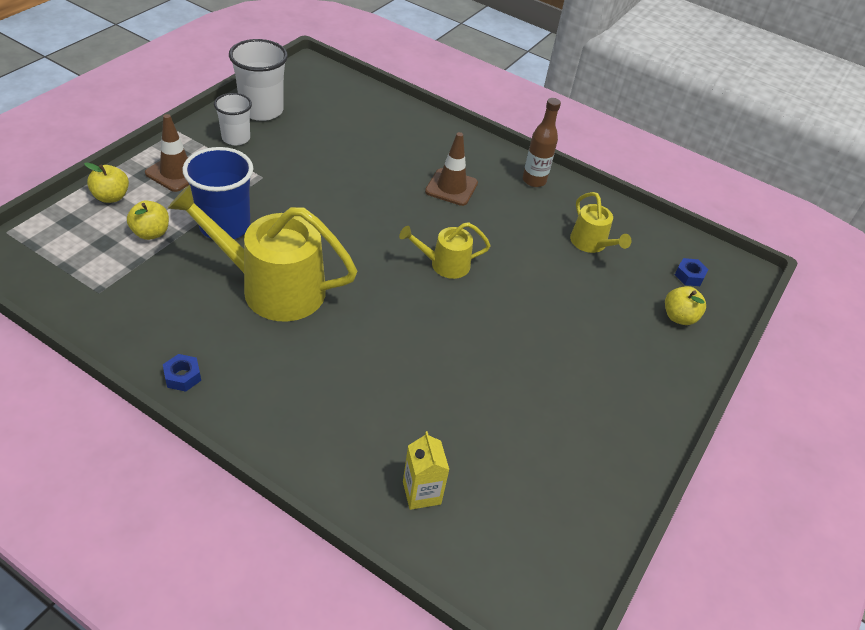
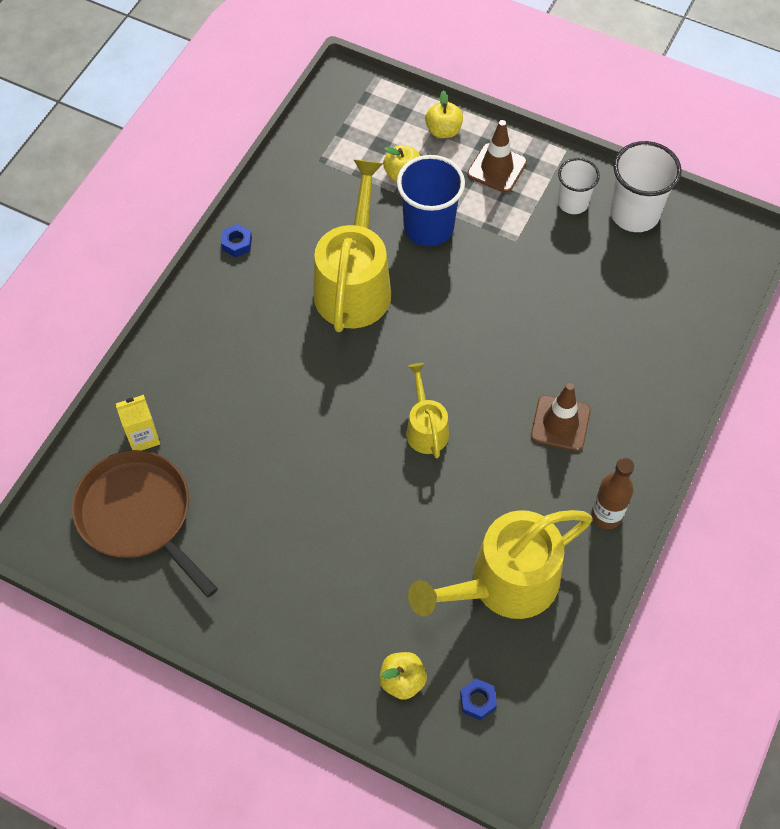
camera: 90 degrees right, 15 degrees up
yellow watering can [570,192,631,253] -> yellow watering can [408,510,593,619], size x1.94
none -> brown pan [72,450,218,597]

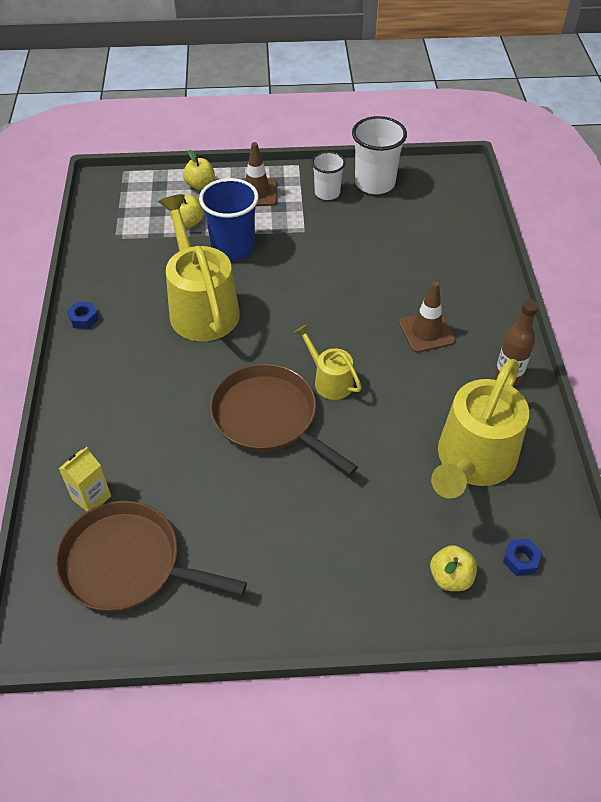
camera: 30 degrees left, 10 degrees down
none -> brown pan [210,364,358,475]

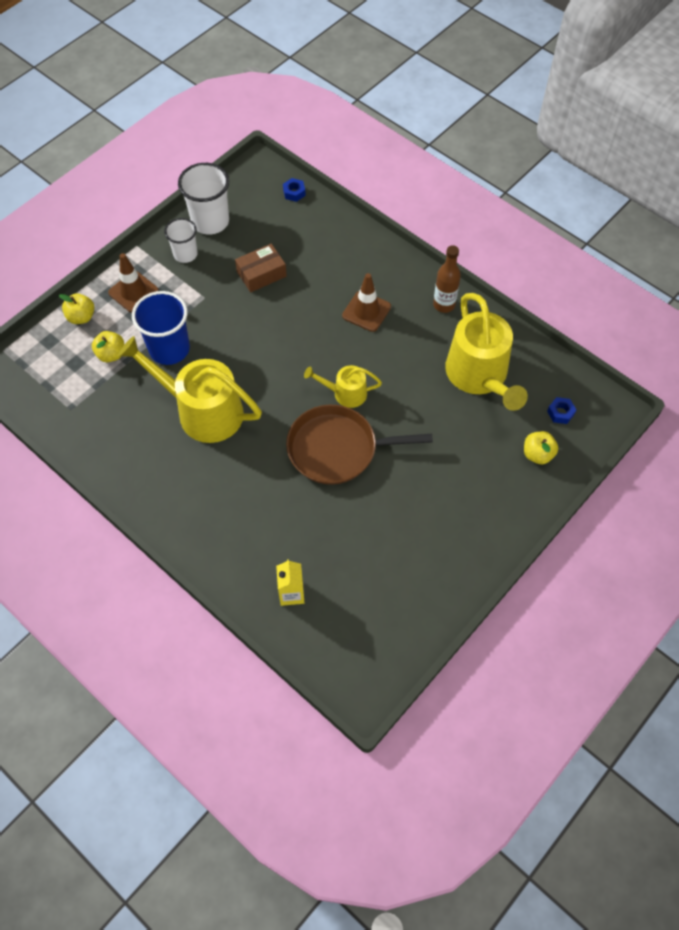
camera: 45 degrees left, 10 degrees up
brown pan [55,501,247,612] -> none
blue nut [67,302,99,329] -> blue nut moved to [283,178,306,202]
none -> brown box [235,244,287,293]

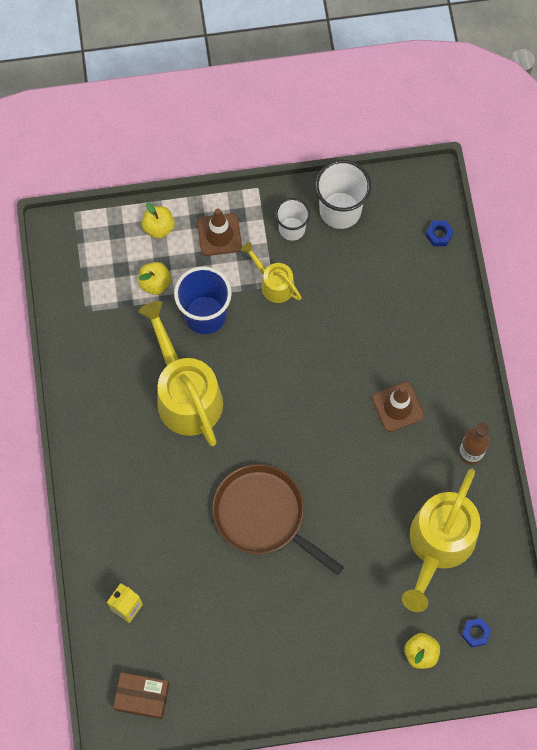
camera: 40 degrees right, 10 degrees up
brown box [235,244,287,293] -> brown box moved to [113,672,169,719]
yellow watering can [304,365,382,408] -> yellow watering can moved to [241,242,302,303]

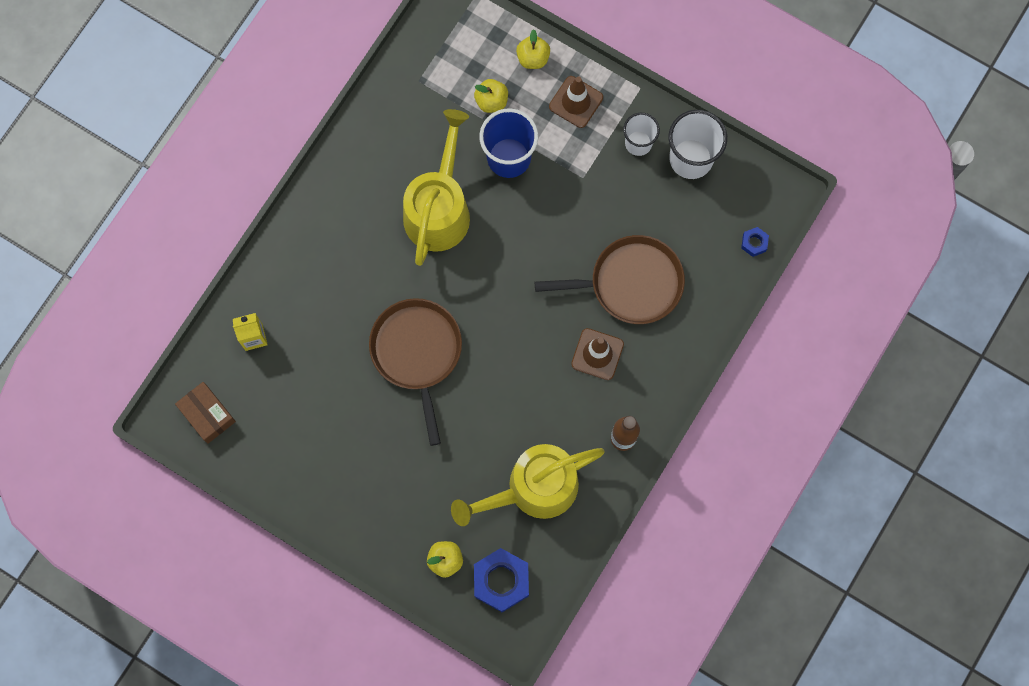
camera: 40 degrees right, 5 degrees up
yellow watering can [241,242,302,303] -> none
blue nut [461,618,491,648] -> blue nut [474,548,529,612], size x2.08
none -> brown pan [535,235,685,324]

